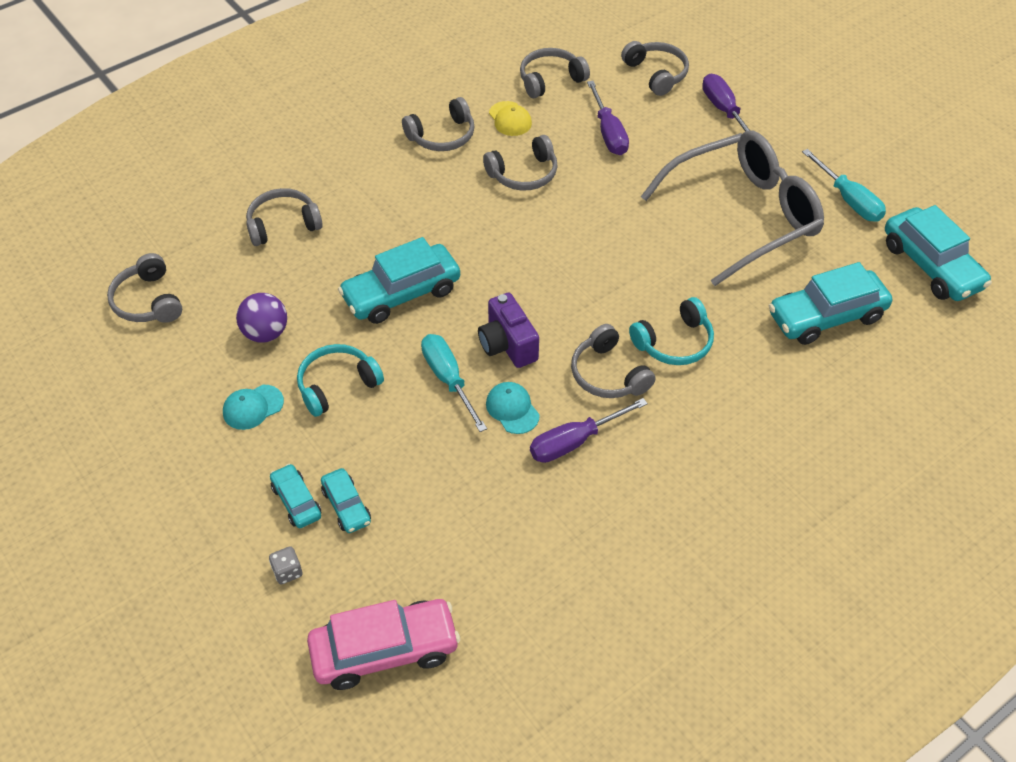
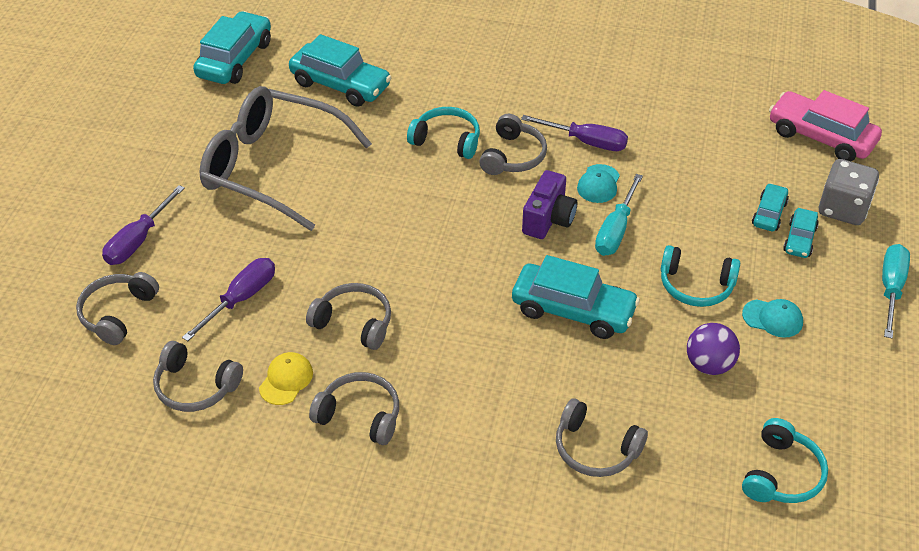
camera: 130 degrees left, 5 degrees down
grey headphones [107,253,182,323] -> turquoise headphones [742,418,828,503]
grey dice [269,546,303,584] -> grey dice [819,159,879,225], size x2.17
turquoise screwdriver [802,149,886,222] -> turquoise screwdriver moved to [882,244,910,338]

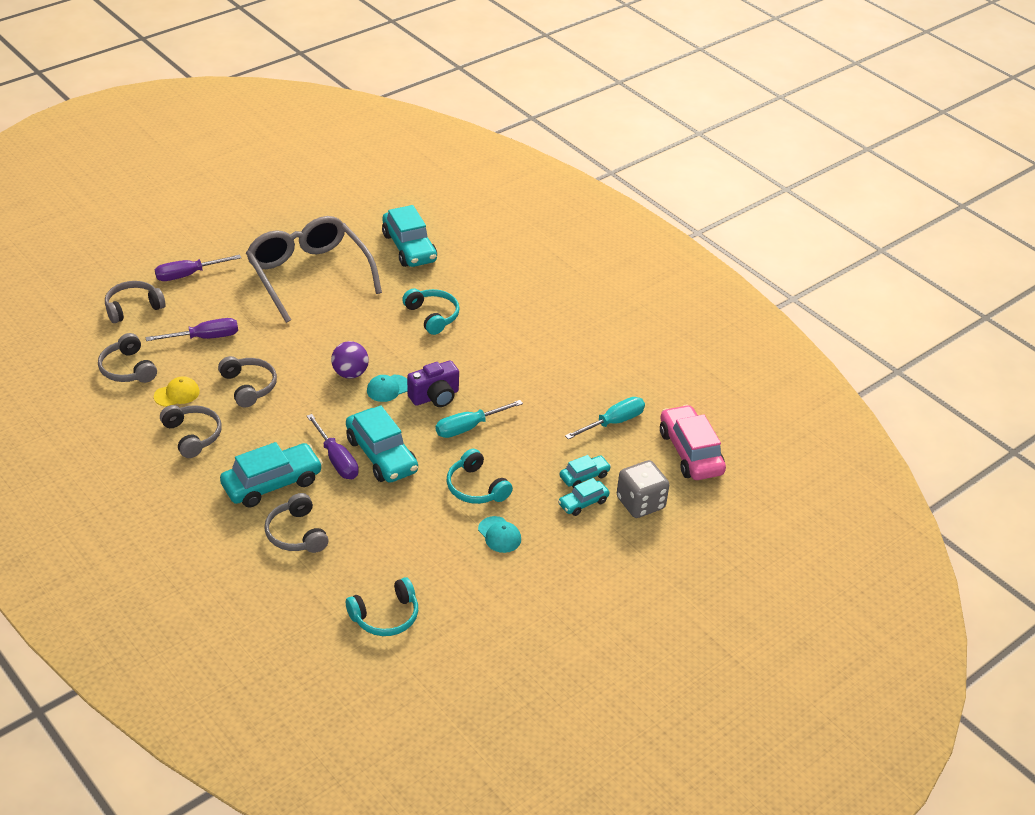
camera: 35 degrees right, 5 degrees down
turquoise car [193,11,271,84] -> turquoise car moved to [220,442,323,508]
grey headphones [479,114,547,175] -> none
purple screwdriver [521,115,628,151] -> purple screwdriver moved to [307,414,359,479]
turquoise cap [577,164,620,203] -> turquoise cap moved to [367,375,407,402]
purple ball [687,323,740,375] -> purple ball moved to [331,341,369,379]
turquoise screwdriver [882,244,910,338] -> turquoise screwdriver moved to [565,397,645,440]

